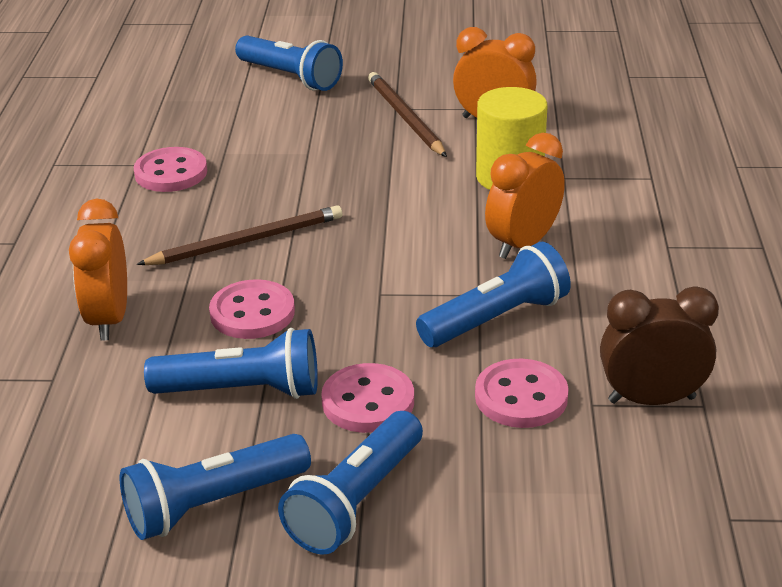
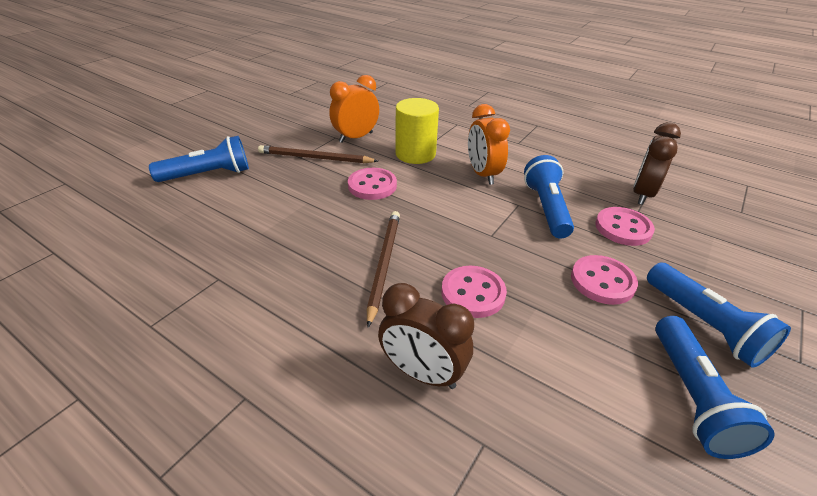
camera: 60 degrees left, 5 degrees up
orange clock [69,198,127,341] -> brown clock [378,283,474,389]
pink button [134,147,207,192] -> pink button moved to [348,168,397,200]
blue flashlight [144,328,318,399] -> none

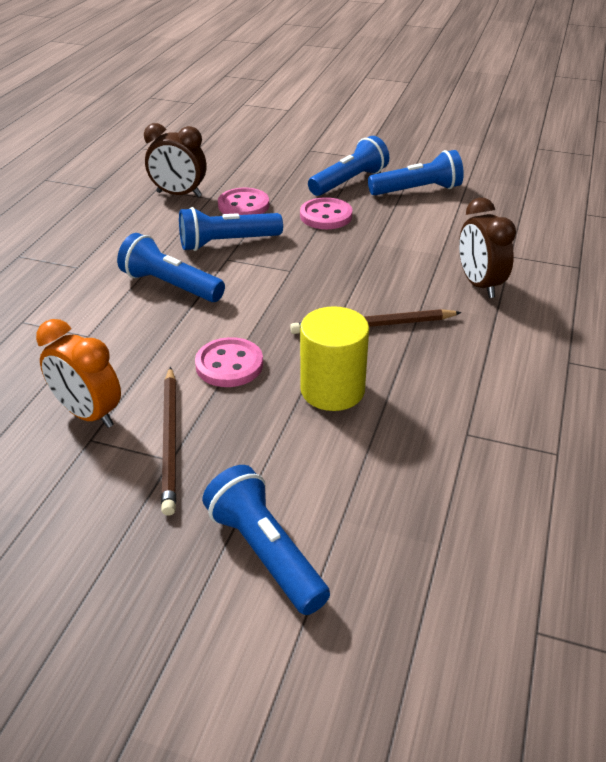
camera: 105 degrees left, 0 degrees up
brown clock [378,283,474,389] -> brown clock turned 150 degrees clockwise [459,198,516,298]
yellow cylinder [396,98,439,164] -> yellow cylinder moved to [300,306,369,411]
pink button [441,266,507,318] -> none
orange clock [468,104,510,185] -> blue flashlight [117,233,225,302]

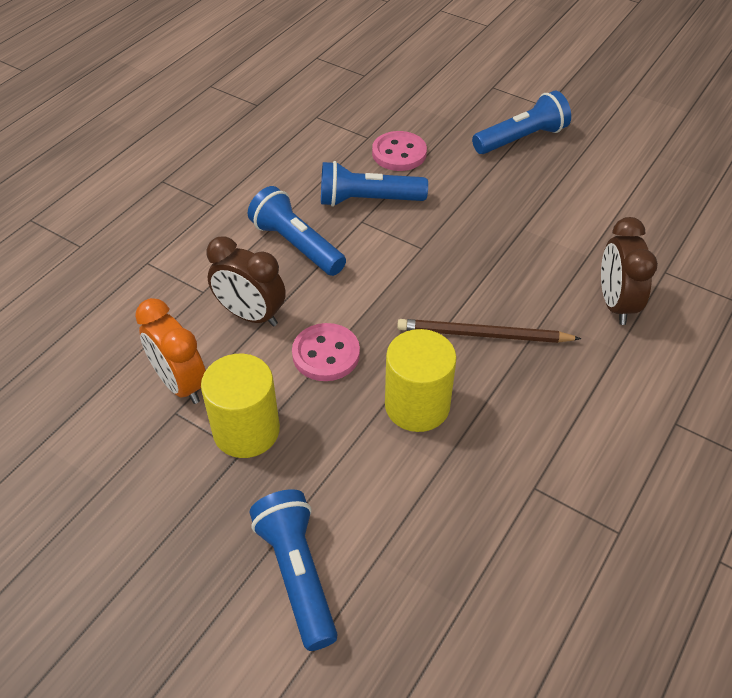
camera: 15 degrees right, 10 degrees up
brown clock [144,123,207,197] -> brown clock moved to [207,236,286,326]
brown pencil [161,367,176,516] -> yellow cylinder [201,354,280,458]
pink button [300,197,352,229] -> none
blue flashlight [368,150,464,196] -> none

